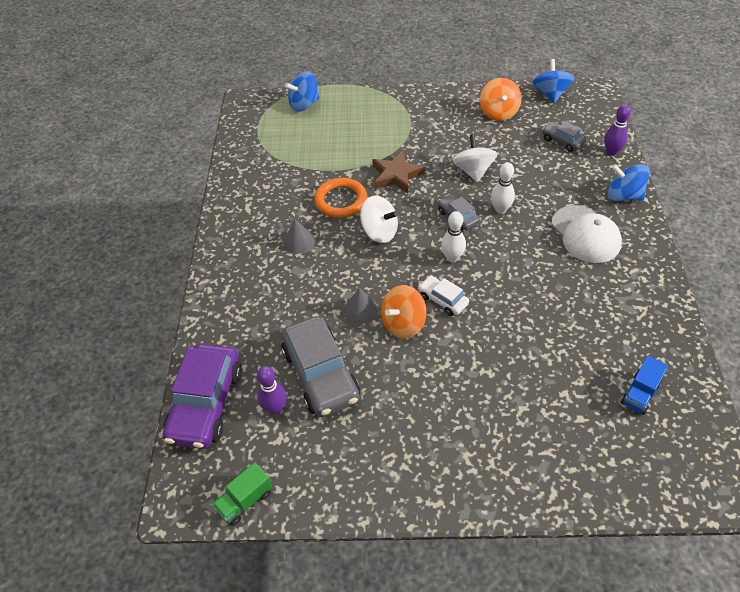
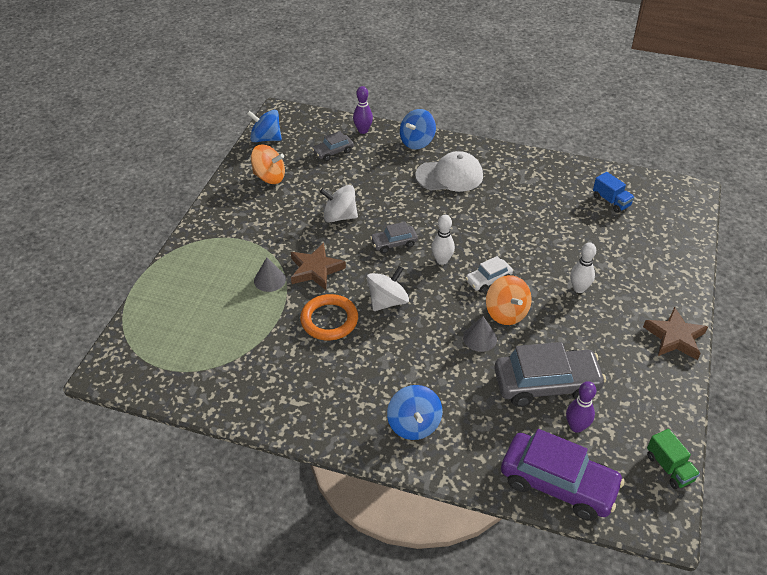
camera: 75 degrees left, 5 degrees down
grey cone [283,219,315,254] -> grey cone moved to [254,257,286,292]
blue spinning top [285,71,319,112] -> blue spinning top moved to [387,385,442,440]
white bowling pin [491,162,515,214] -> white bowling pin moved to [570,242,596,293]
none -> brown star [643,307,708,360]

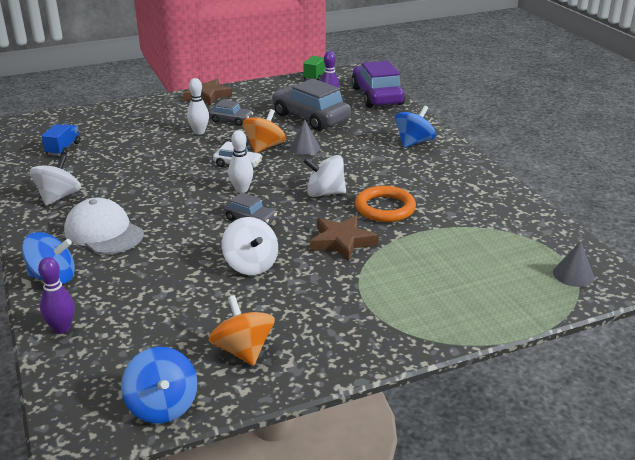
camera: 130 degrees left, 15 degrees down
grey cone [254,257,286,292] -> grey cone moved to [553,241,594,287]
grey car [312,131,354,161] -> grey car moved to [209,100,253,126]
none -> white spinning top [30,154,81,206]

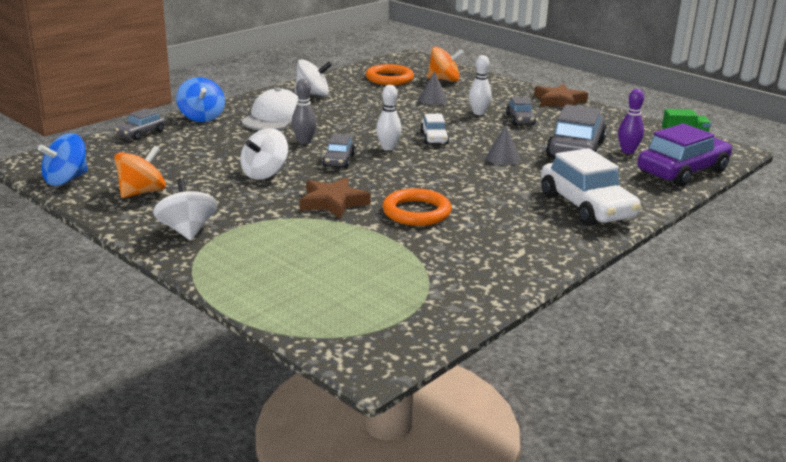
camera: 65 degrees right, 5 degrees down
purple bowling pin [38,257,75,334] -> grey car [116,108,166,140]
blue truck [42,124,80,156] -> orange ring [366,64,414,85]
orange spinning top [243,109,286,153] -> orange spinning top moved to [427,47,464,82]
white spinning top [303,155,346,197] -> white spinning top moved to [153,178,217,241]
blue spinning top [395,105,436,148] -> white car [541,148,641,226]
grey cone [553,241,594,287] -> grey cone moved to [418,71,448,105]
none -> grey bowling pin [291,79,317,144]

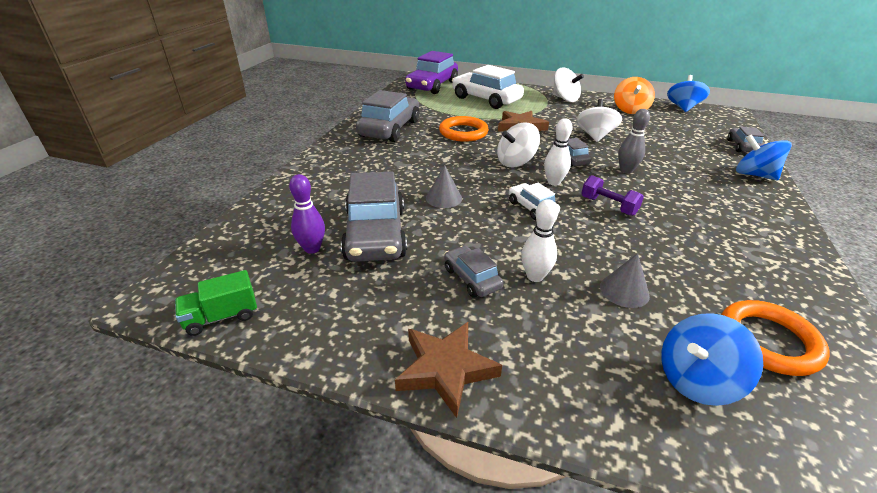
camera: 155 degrees right, 10 degrees up
white cap [241,88,298,130] -> none
white spinning top [295,59,332,96] -> white spinning top moved to [497,123,540,168]
orange spinning top [427,47,464,82] -> blue spinning top [661,313,763,406]
white car [541,148,641,226] -> white car moved to [452,65,524,109]
purple car [637,123,732,186] -> purple car moved to [405,51,458,94]
none -> grey car [356,90,419,142]
none -> purple dumbbell [581,175,644,216]

